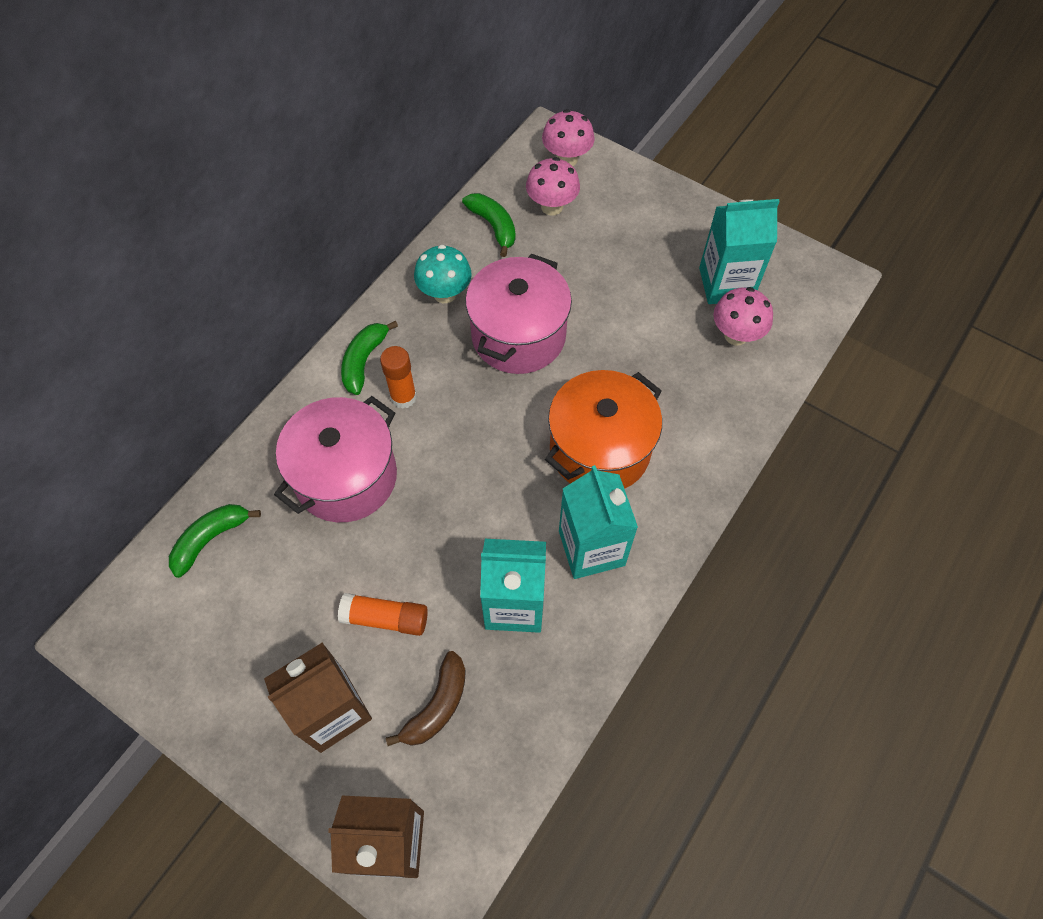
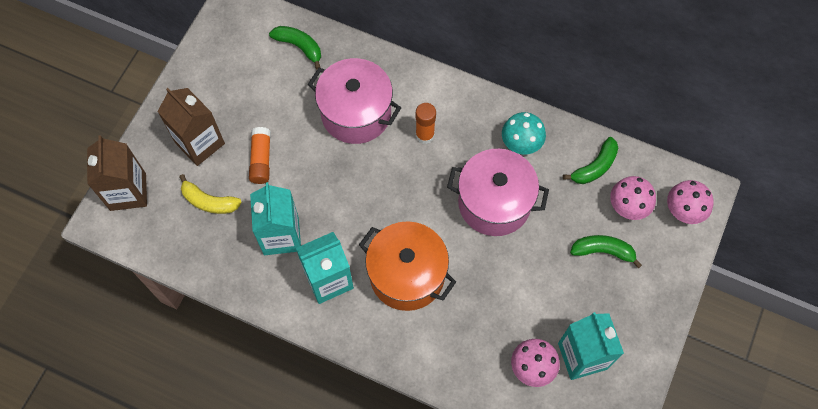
camera: 80 degrees right, 5 degrees up
green banana [341,321,398,395] -> green banana moved to [570,235,642,268]
brown banana [386,651,466,746] -> yellow banana [179,174,242,214]

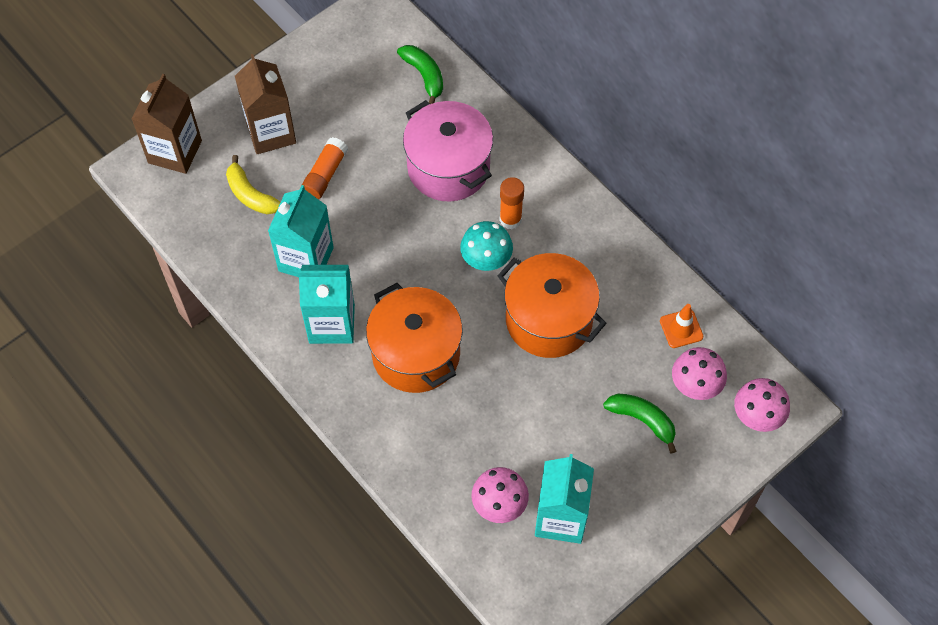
camera: 25 degrees right, 5 degrees down
pink pot [447,149,549,236] -> orange pot [497,253,607,358]
turquoise mushroom [502,112,546,154] -> turquoise mushroom moved to [460,221,513,271]
green banana [563,137,618,184] -> orange traffic cone [660,304,704,348]

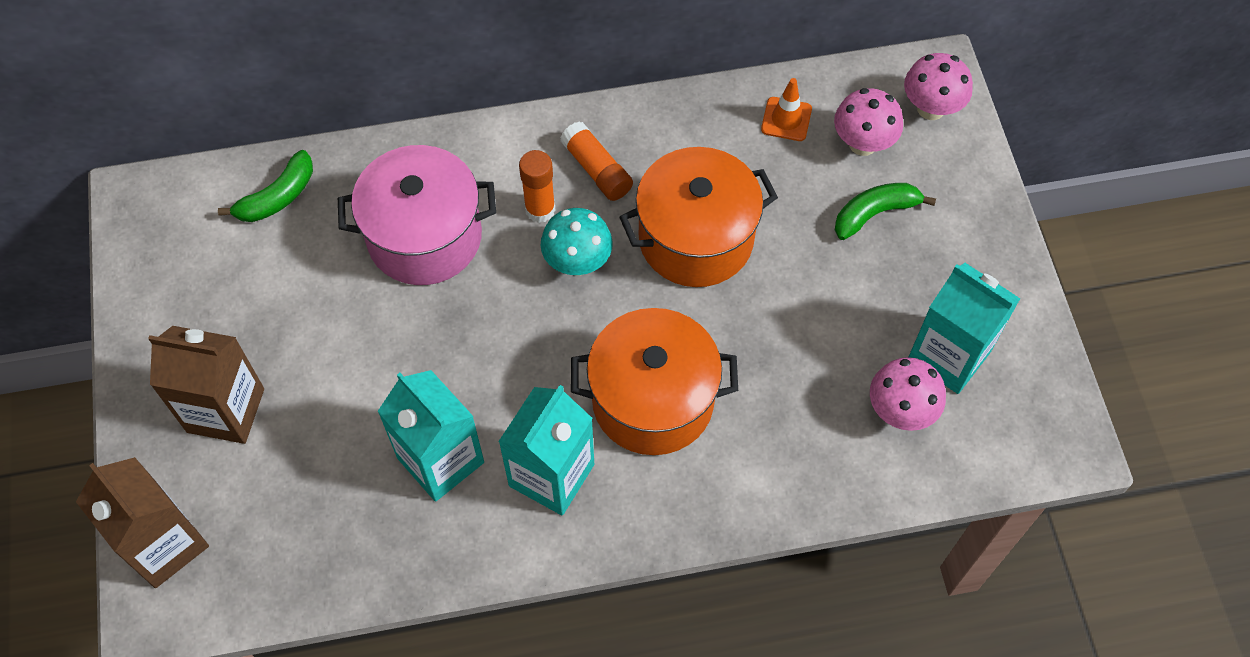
camera: 60 degrees left, 0 degrees up
yellow banana [226,155,281,214] -> none
orange glue stick [302,137,348,199] -> orange glue stick moved to [560,121,633,201]
green banana [397,45,443,104] -> green banana turned 135 degrees clockwise [218,150,313,222]

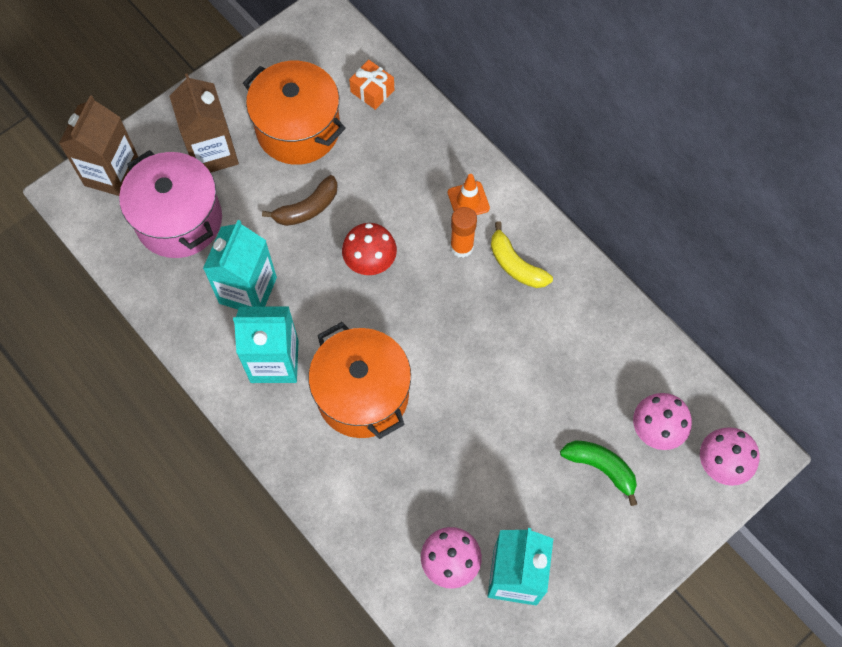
camera: 60 degrees right, 5 degrees up
green banana [218,150,313,222] -> orange gift [349,60,394,110]
pink pot [338,145,496,285] -> pink pot moved to [119,150,222,258]
turquoise mushroom [541,208,613,276] -> none
orange glue stick [560,121,633,201] -> yellow banana [491,221,553,288]
orange pot [619,147,778,287] -> orange pot moved to [243,61,346,165]
orange traffic cone [761,78,812,141] -> orange traffic cone moved to [448,174,490,215]
none -> brown banana [262,175,338,226]
none -> red mushroom [342,223,397,275]

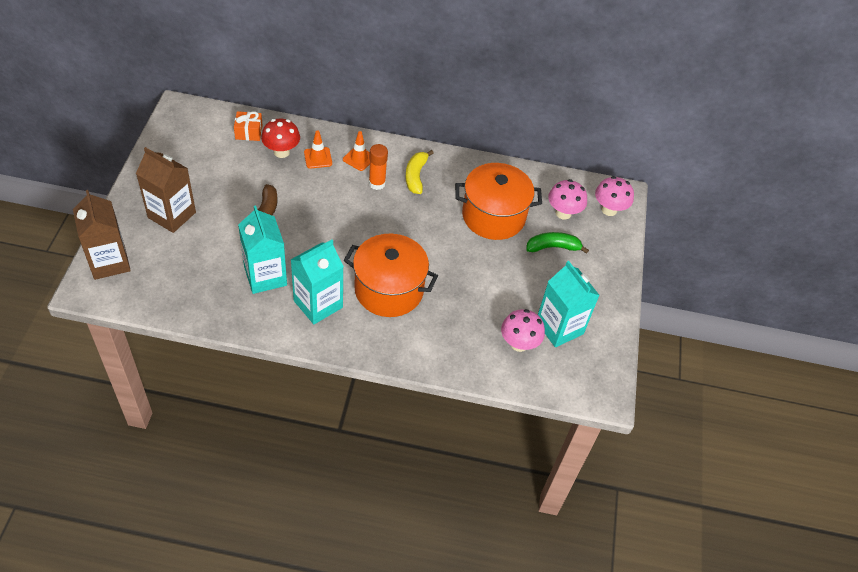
camera: 45 degrees left, 15 degrees down
pink pot [119,150,222,258] -> none
orange pot [243,61,346,165] -> orange pot moved to [455,163,542,240]
red mushroom [342,223,397,275] -> red mushroom moved to [261,119,300,158]
yellow banana [491,221,553,288] -> yellow banana turned 90 degrees clockwise [405,150,433,194]
none -> orange traffic cone [304,130,332,169]

